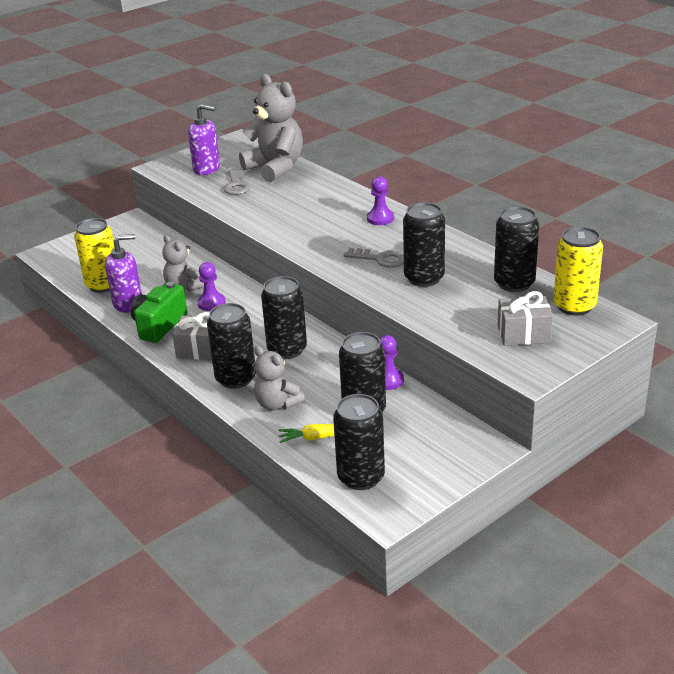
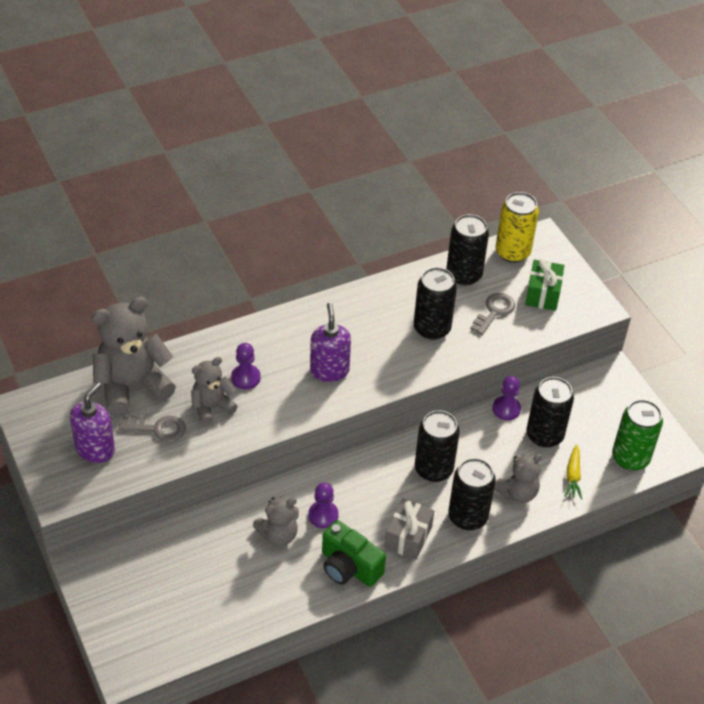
camera: 80 degrees left, 15 degrees up
yellow can [74,218,115,293] -> none
purple soap dispenser [105,234,142,313] -> purple soap dispenser moved to [310,303,351,382]
black can [333,394,385,490] -> green can [612,400,663,471]
grey key [344,248,404,268] -> grey key moved to [470,293,515,335]
purple pawn [367,176,394,225] -> purple pawn moved to [231,343,261,389]
grey gift [498,291,553,346] -> green gift [525,259,565,311]
none -> grey teddy bear [191,357,238,425]

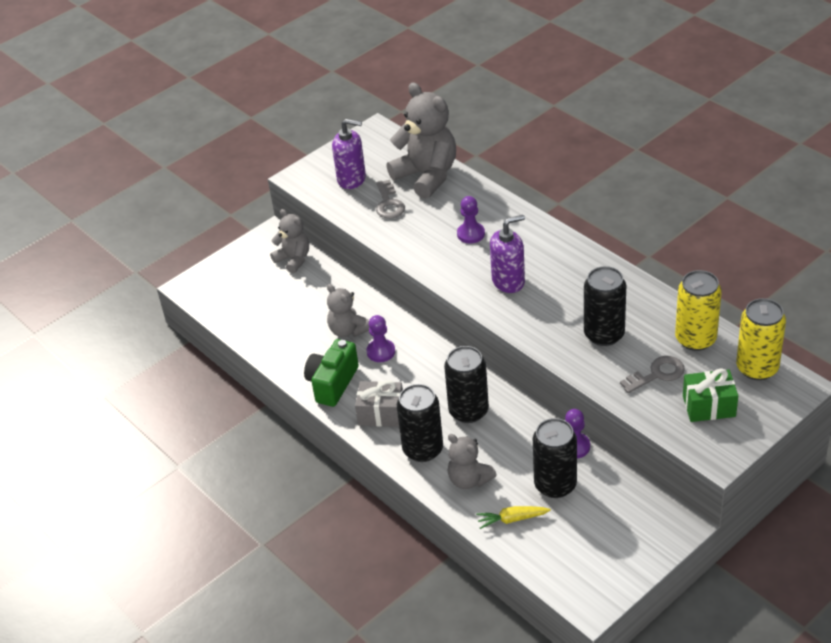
camera: 80 degrees right, 5 degrees down
grey teddy bear [191,357,238,425] -> grey teddy bear moved to [270,209,309,273]
black can [446,214,489,286] -> yellow can [675,270,722,351]
grey key [470,293,515,335] -> grey key turned 45 degrees counterclockwise [620,356,685,393]
green can [612,400,663,471] -> none

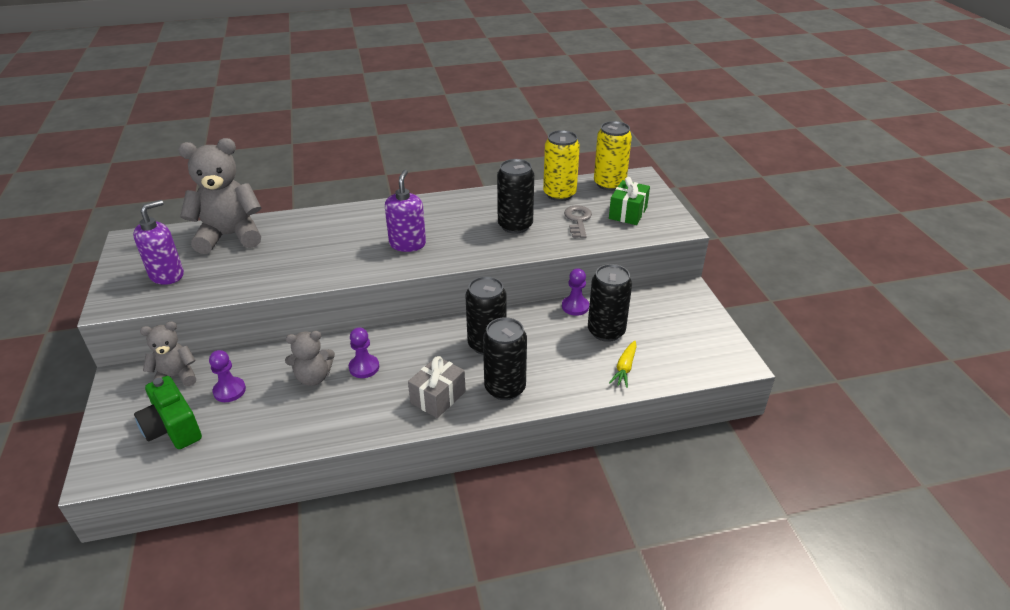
camera: 65 degrees left, 5 degrees down
green camera [304,339,359,407] -> green camera moved to [134,376,202,449]
grey key [376,180,405,219] -> none
grey teddy bear [448,434,496,489] -> none
purple pawn [457,196,485,243] -> purple pawn moved to [209,350,246,402]

